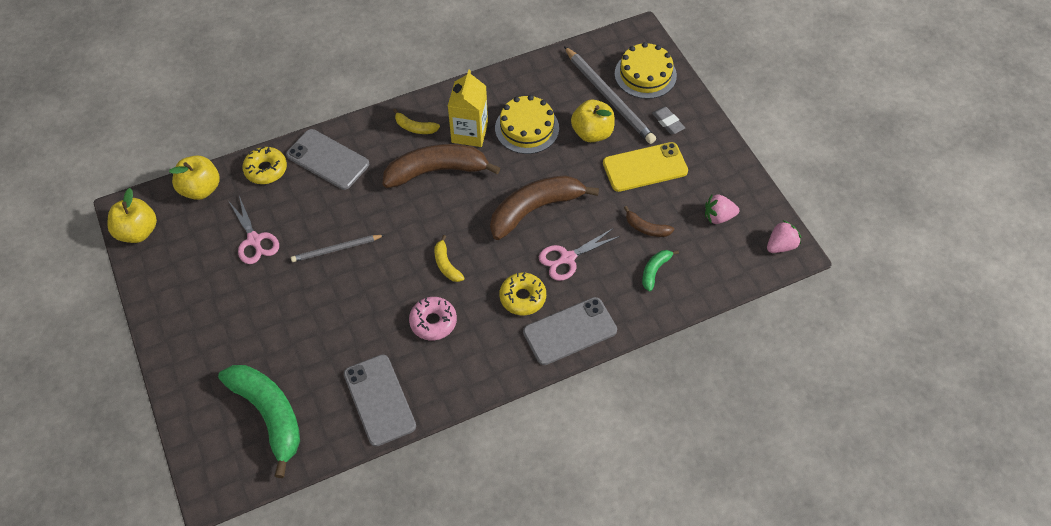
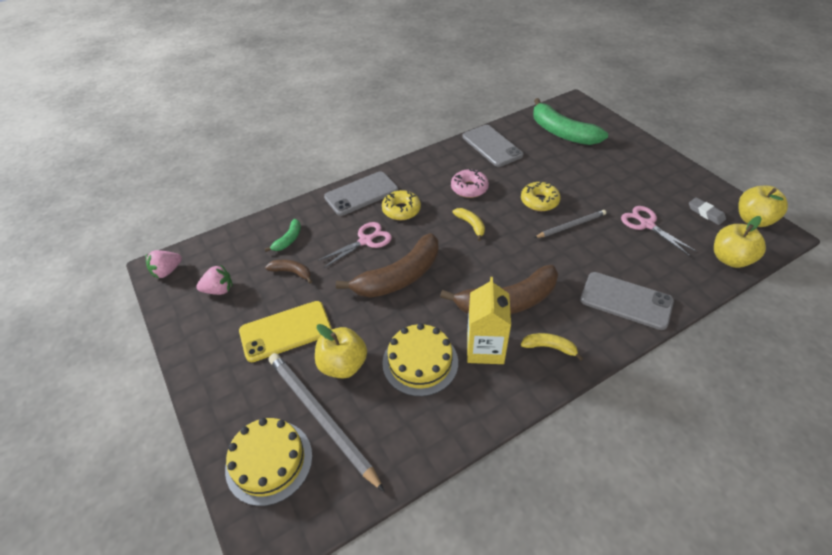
camera: 175 degrees right, 10 degrees down
yellow donut [243,147,287,184] -> yellow donut moved to [521,181,561,211]
grey eraser [652,107,685,134] -> grey eraser moved to [689,197,726,225]

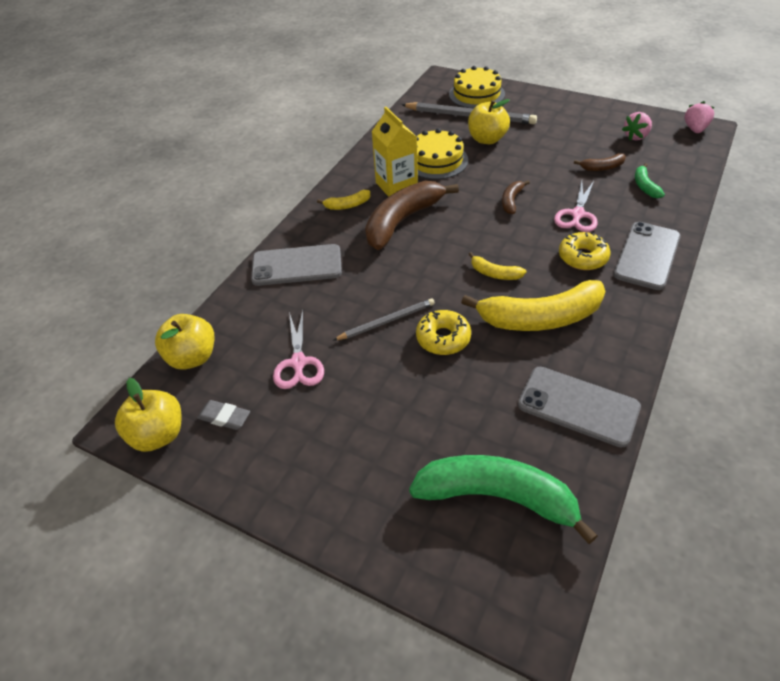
camera: 150 degrees right, 0 degrees up
yellow phone [239,301,332,362] -> none
brown banana [336,233,438,298] -> brown banana [502,180,530,214], size x0.46
pink donut [451,169,489,198] -> yellow banana [461,280,605,331]
grey pencil [534,210,606,238] -> grey pencil turned 150 degrees counterclockwise [333,298,435,341]
pink scissors [621,206,696,256] -> pink scissors turned 60 degrees clockwise [273,311,324,389]

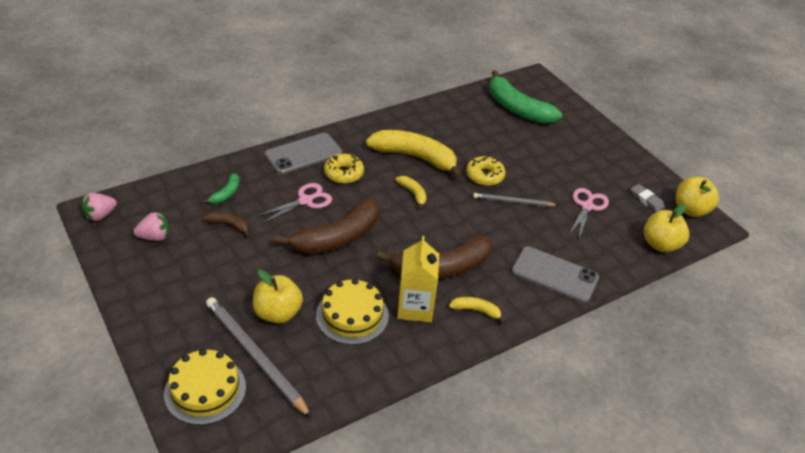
camera: 155 degrees left, 5 degrees down
brown banana [502,180,530,214] -> brown banana [274,198,379,254], size x2.17
grey phone [518,367,641,448] -> none

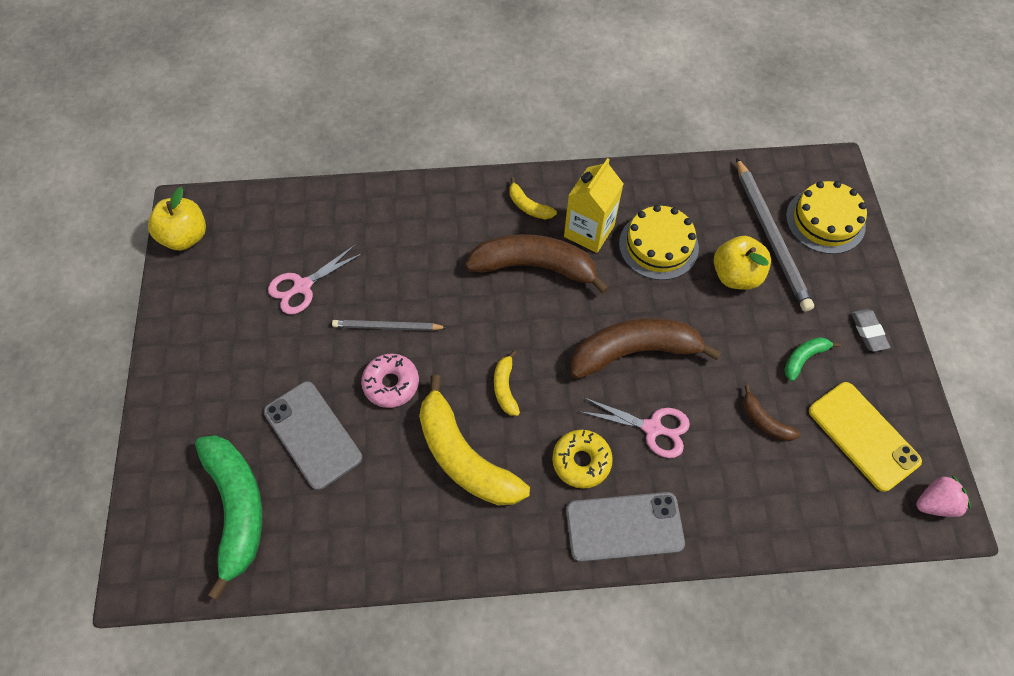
camera: 150 degrees left, 20 degrees up
pink strawberry [133,212,169,241] -> yellow phone [809,382,922,492]
green banana [202,173,240,204] -> green banana moved to [784,337,841,381]
pink scissors [256,183,332,224] -> pink scissors turned 150 degrees counterclockwise [579,398,690,458]
yellow donut [466,156,506,186] -> pink donut [361,354,419,408]
grey pencil [473,193,558,207] -> grey pencil turned 150 degrees clockwise [332,320,447,331]
grey phone [511,246,599,303] -> grey phone moved to [264,381,362,490]
grey eraser [631,184,665,212] -> grey eraser moved to [851,309,890,352]
yellow apple [644,204,689,252] -> none

